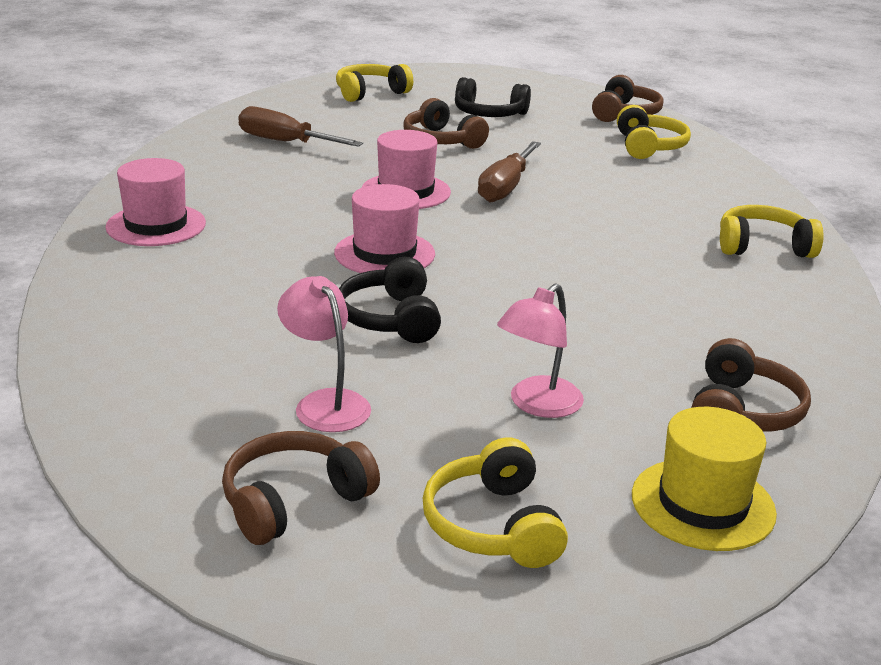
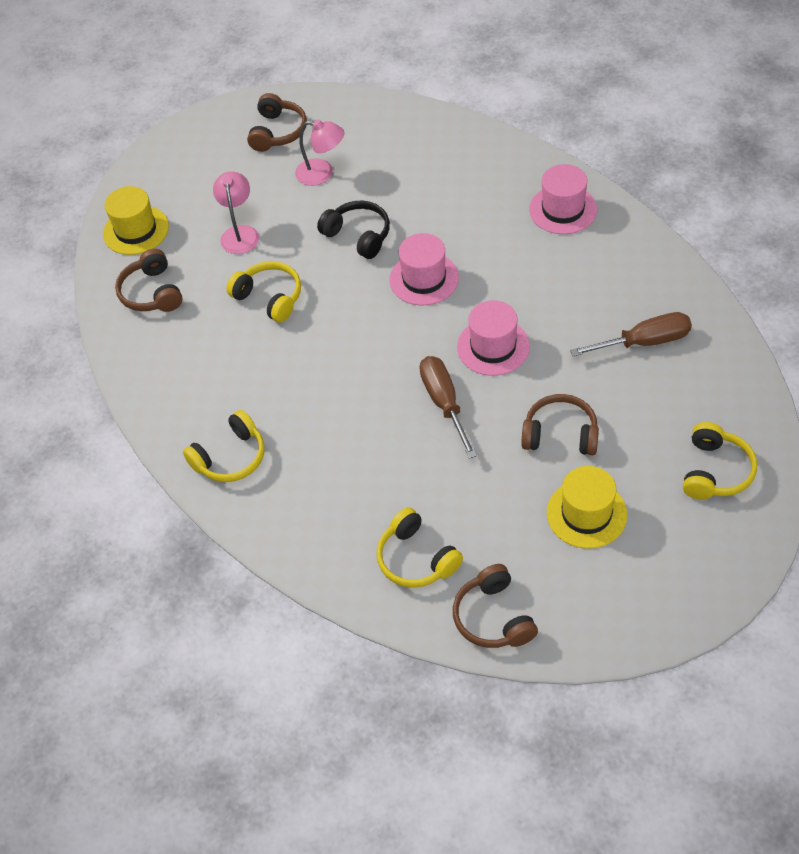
camera: 145 degrees right, 25 degrees up
yellow headphones [423,437,568,568] -> yellow headphones moved to [226,261,301,323]
black headphones [455,77,531,117] -> yellow hat [547,466,627,548]

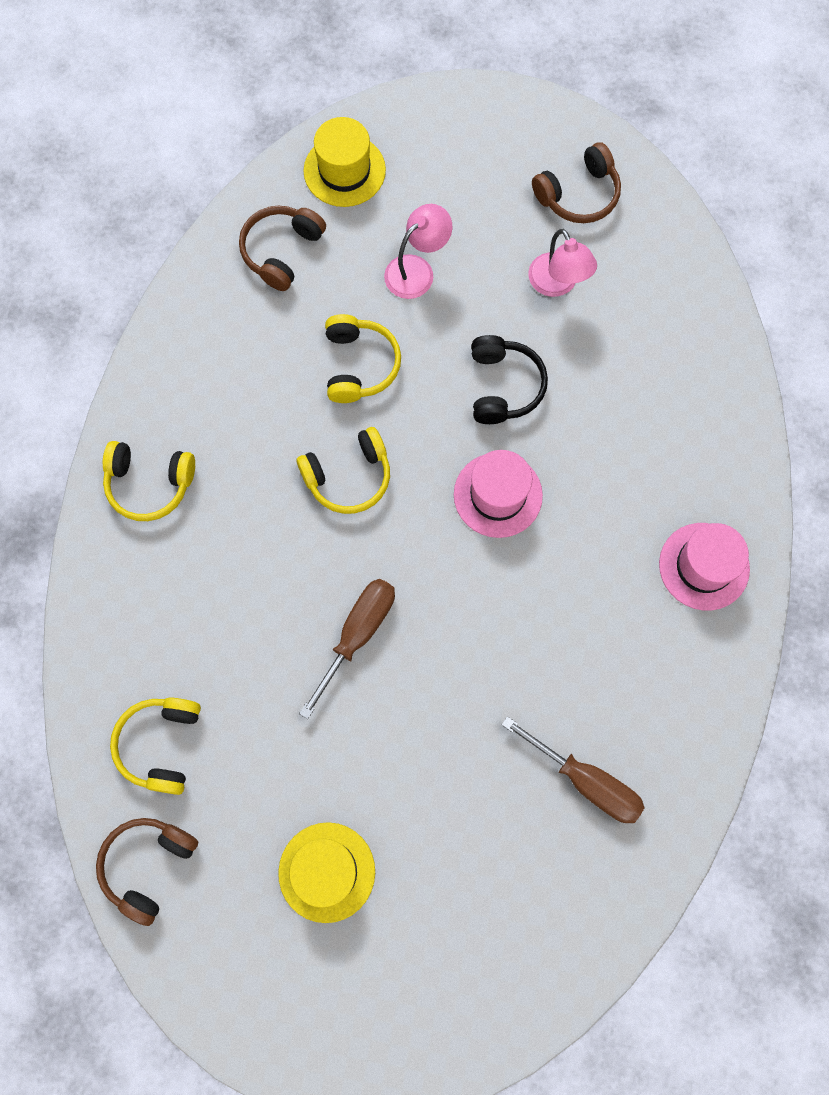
camera: 45 degrees right, 20 degrees up
pink hat [457,300,530,376] -> none
brown headphones [521,394,599,456] -> none
yellow headphones [683,422,757,499] -> yellow headphones moved to [297,427,390,514]

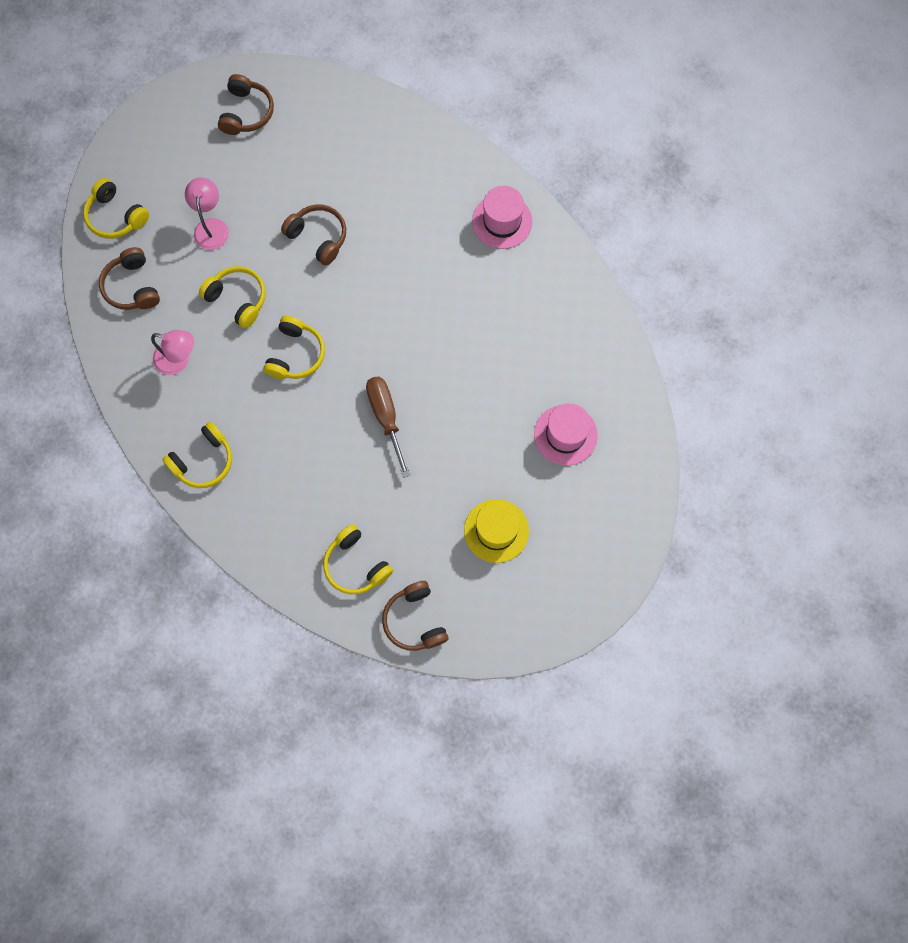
camera: 50 degrees left, 0 degrees up
yellow hat [303,117,386,207] -> yellow headphones [83,178,149,239]
pink hat [454,450,543,538] -> pink hat moved to [534,403,598,466]
black headphones [471,335,548,424] -> brown headphones [281,204,346,265]
brown screwdriver [502,716,645,823] -> none
pink lamp [528,229,597,297] -> pink lamp moved to [151,330,194,375]

